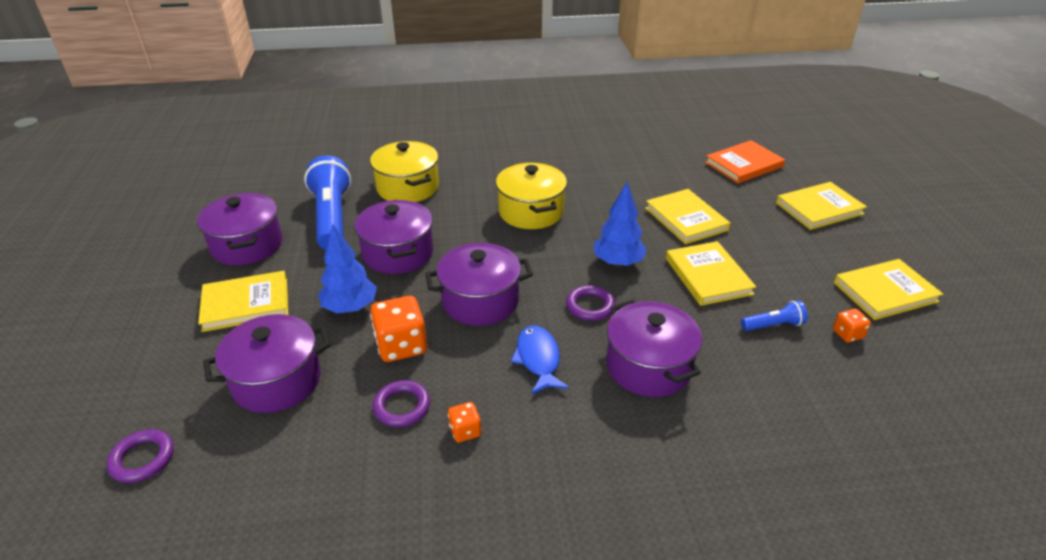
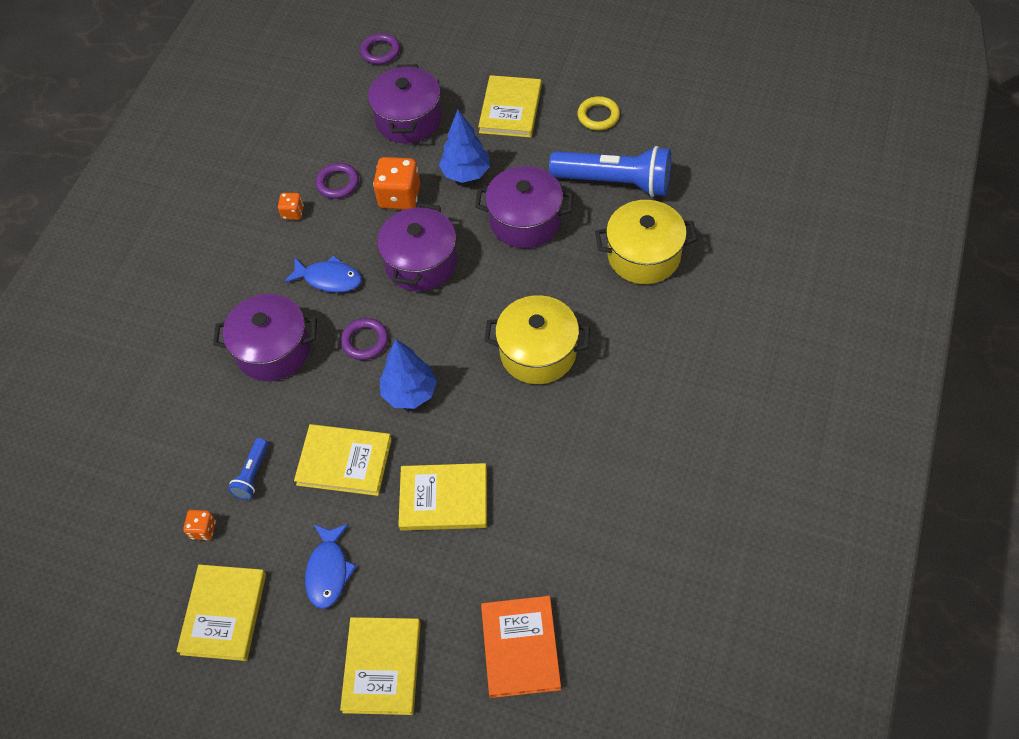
camera: 120 degrees right, 20 degrees up
purple pot [197,193,282,266] -> yellow ring [577,96,620,130]
none -> blue fish [305,524,357,609]

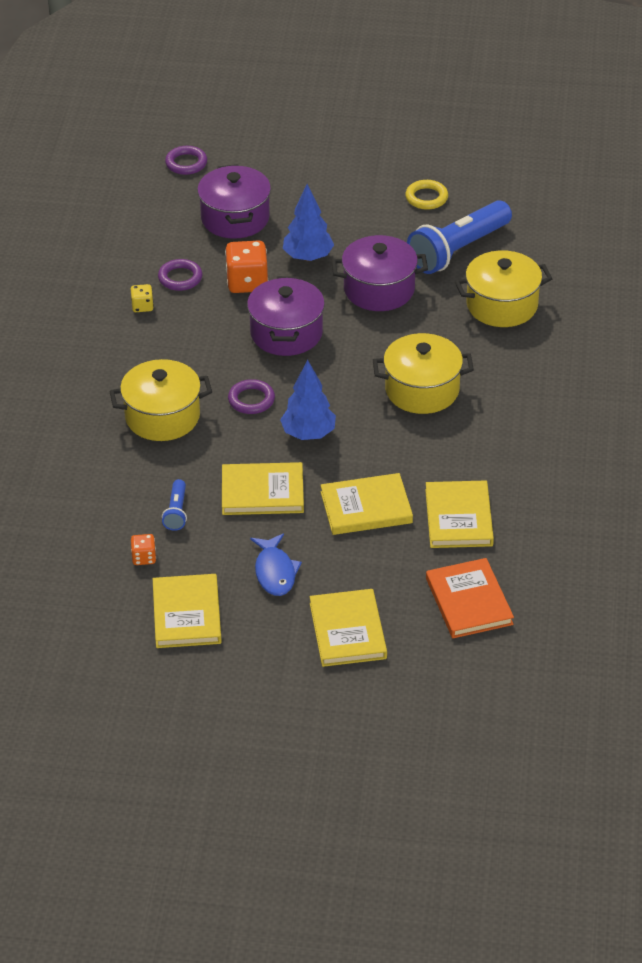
camera: 15 degrees left, 15 degrees down
purple pot [213,294,317,381] -> yellow pot [109,359,212,441]
orange dice [278,193,304,220] -> yellow dice [131,284,154,312]
blue fish [284,255,362,293] -> none
yellow book [478,75,542,138] -> yellow book moved to [425,480,494,548]
blue flashlight [549,146,671,197] -> blue flashlight turned 135 degrees clockwise [407,200,512,274]

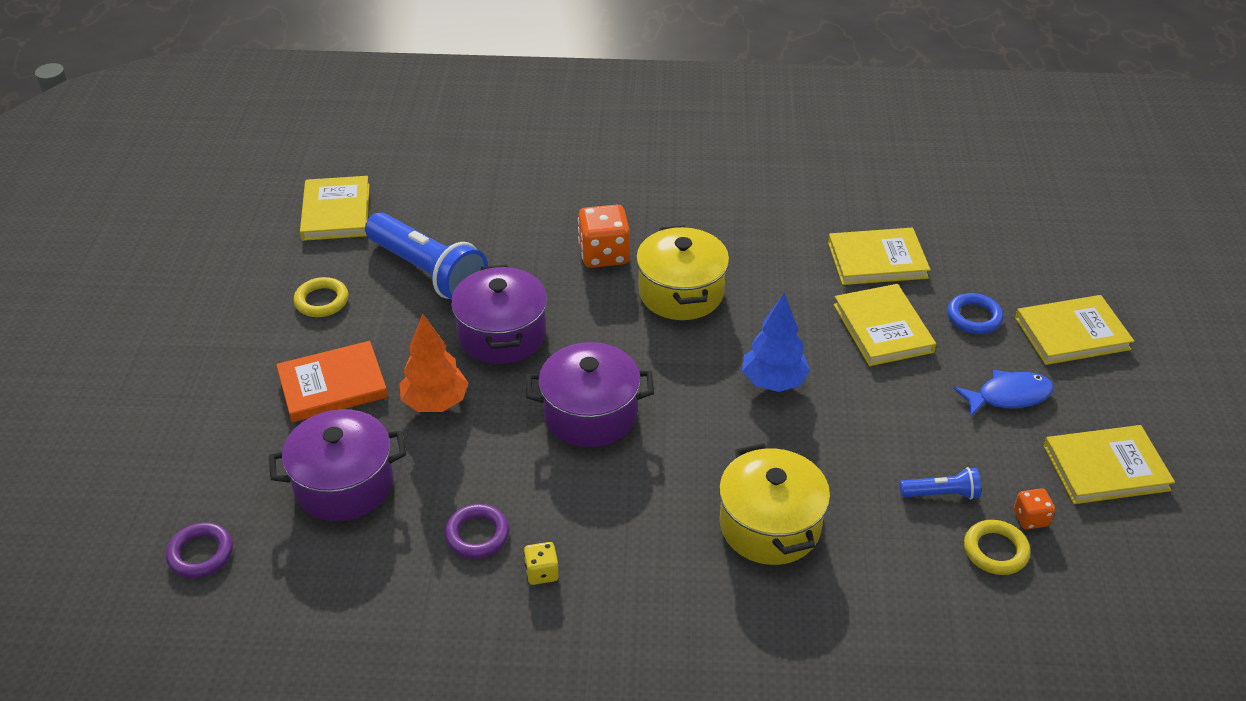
camera: 95 degrees left, 0 degrees up
yellow book [222,462,304,515] -> yellow book moved to [300,176,369,241]
orange dice [225,240,269,293] -> orange dice moved to [578,205,630,268]
purple ring [228,379,275,414] -> none
blue tree [283,184,334,261] -> orange tree [399,313,468,412]
orange book [426,558,514,638] -> orange book moved to [276,341,388,422]
yellow pot [455,250,553,327] -> none
none -> blue ring [947,293,1003,334]
none -> yellow ring [964,520,1031,575]

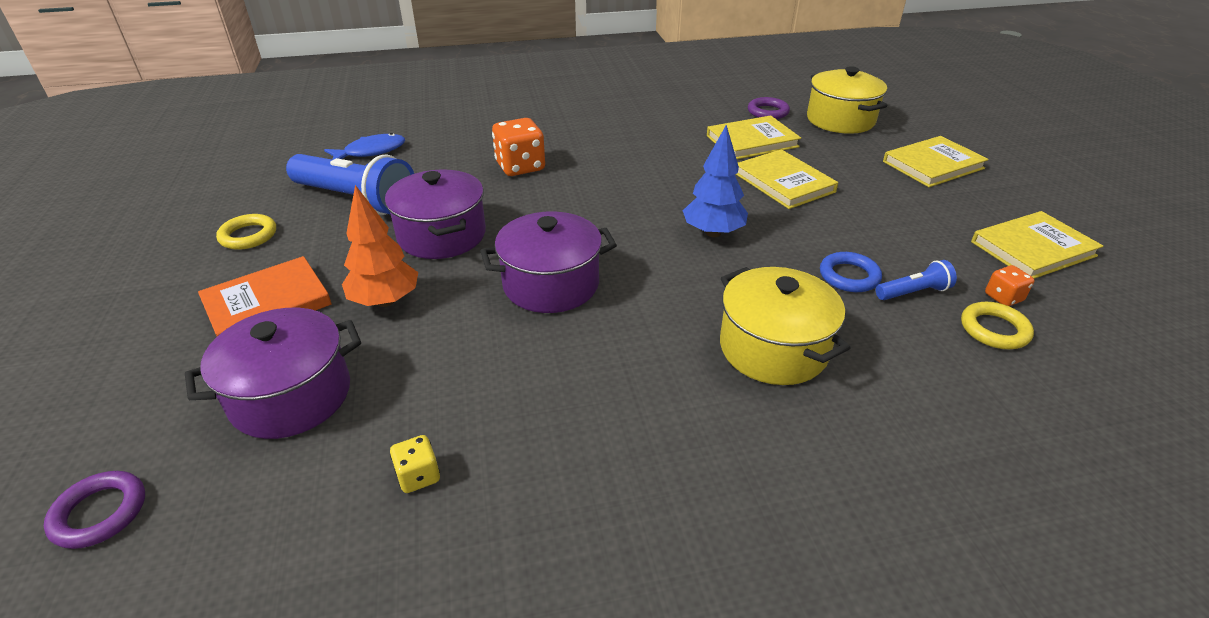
camera: 15 degrees left, 5 degrees down
yellow book [300,176,369,241] -> none
purple ring [445,504,509,558] -> purple ring moved to [748,97,790,119]
yellow dice [524,542,559,585] -> yellow dice moved to [390,435,440,493]
yellow pot [636,225,729,320] -> yellow pot moved to [807,66,887,134]
blue ring [947,293,1003,334] -> blue ring moved to [820,252,882,292]
blue fish [954,370,1054,417] -> blue fish moved to [324,133,405,160]

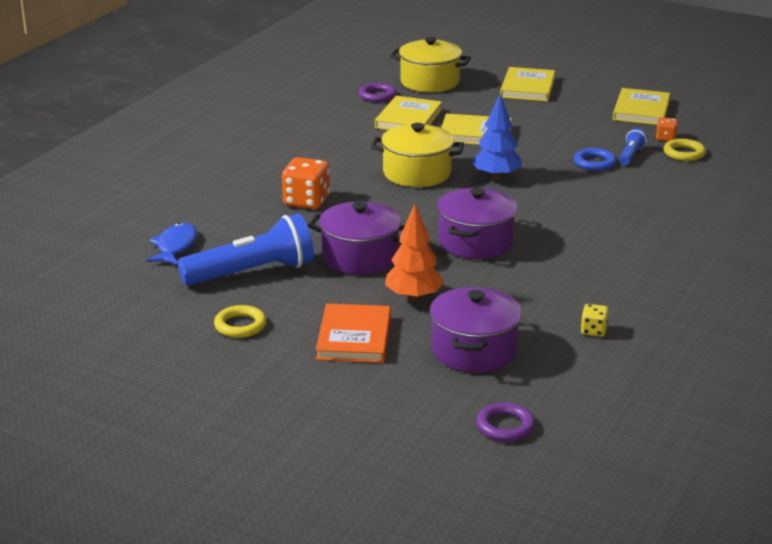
camera: 50 degrees left, 10 degrees down
yellow pot [720,267,850,385] -> yellow pot moved to [371,123,464,187]

